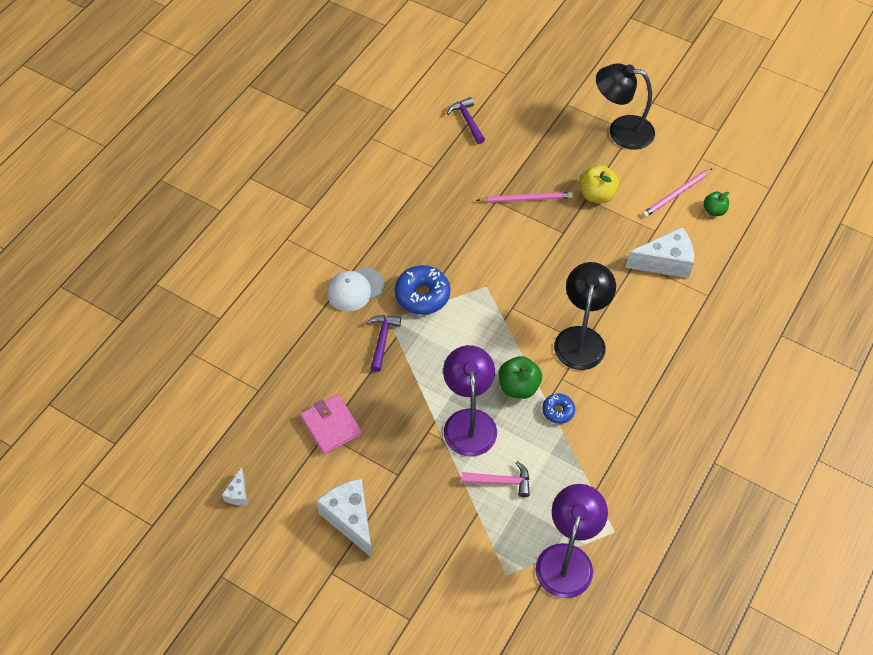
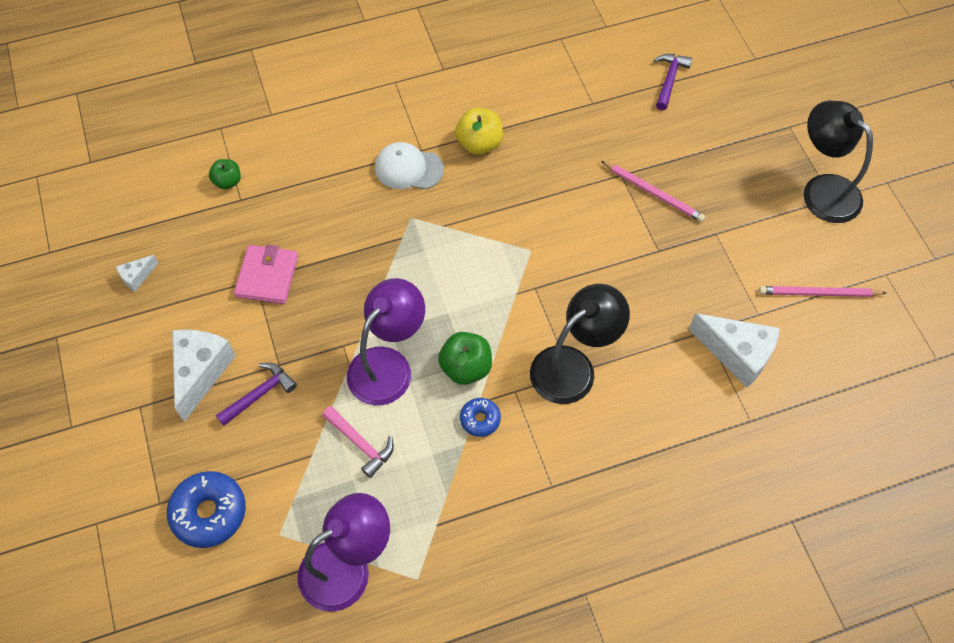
camera: 40 degrees right, 5 degrees up
purple hammer [366,315,401,372] -> purple hammer moved to [216,363,297,426]
blue donut [395,265,450,315] -> blue donut moved to [167,471,246,548]
yellow apple [579,165,619,203] -> yellow apple moved to [455,108,503,155]
green apple [703,192,729,216] -> green apple moved to [209,159,241,190]

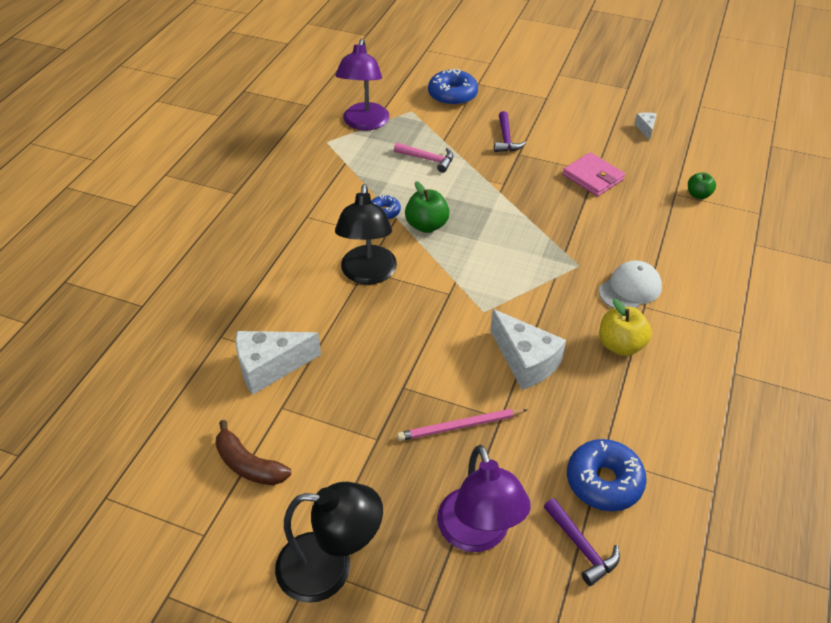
camera: 130 degrees right, 15 degrees down
white cheese [172,330,236,422] -> white cheese moved to [490,309,566,390]
pink hammer [322,406,394,478] -> pink hammer turned 150 degrees counterclockwise [394,142,453,173]
purple lamp [347,278,425,405] -> purple lamp moved to [437,445,531,552]
pink pencil [759,286,886,297] -> brown banana [215,420,291,485]
none -> blue donut [567,439,647,511]

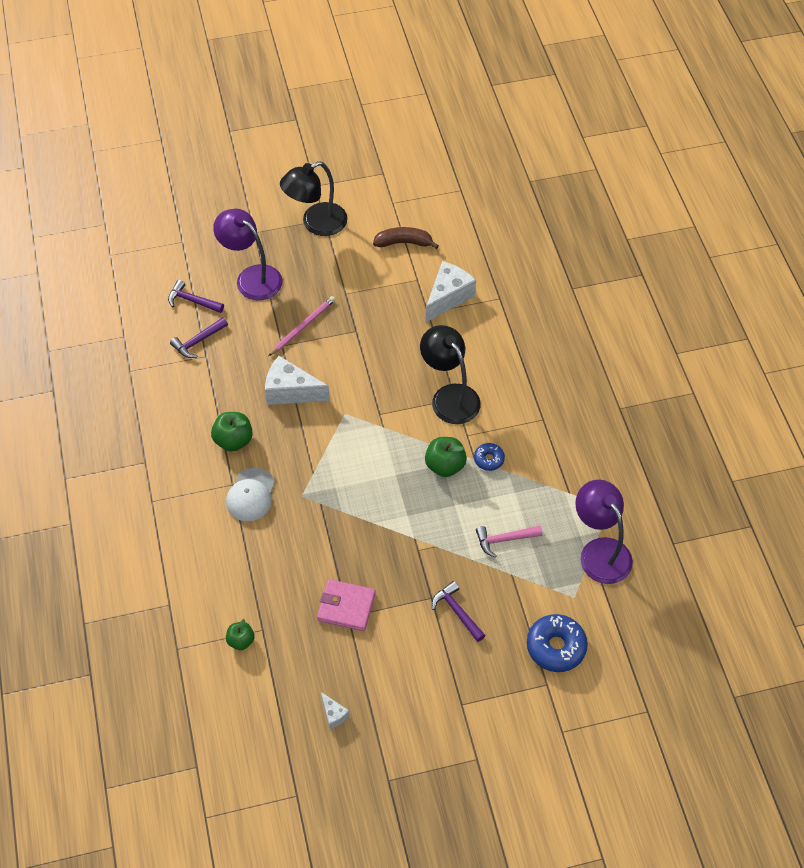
camera: 145 degrees right, 10 degrees up
blue donut [567,439,647,511] -> purple hammer [170,317,228,358]
yellow apple [599,298,652,356] -> green apple [211,412,253,452]

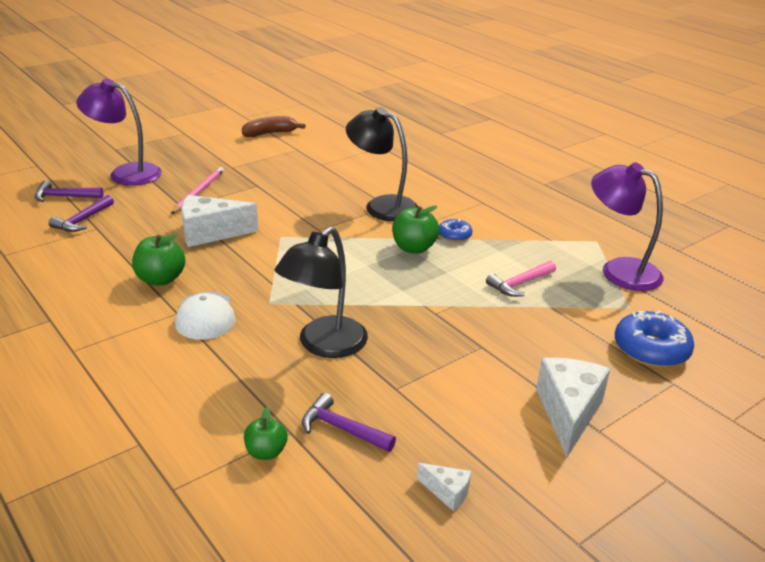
camera: 25 degrees left, 25 degrees down
black lamp [280,161,347,236] -> black lamp moved to [275,227,368,358]
pink wallet [317,579,376,631] -> none
white cheese [426,261,476,322] -> white cheese moved to [536,358,610,458]
purple hammer [432,581,486,642] -> purple hammer moved to [302,393,396,452]

